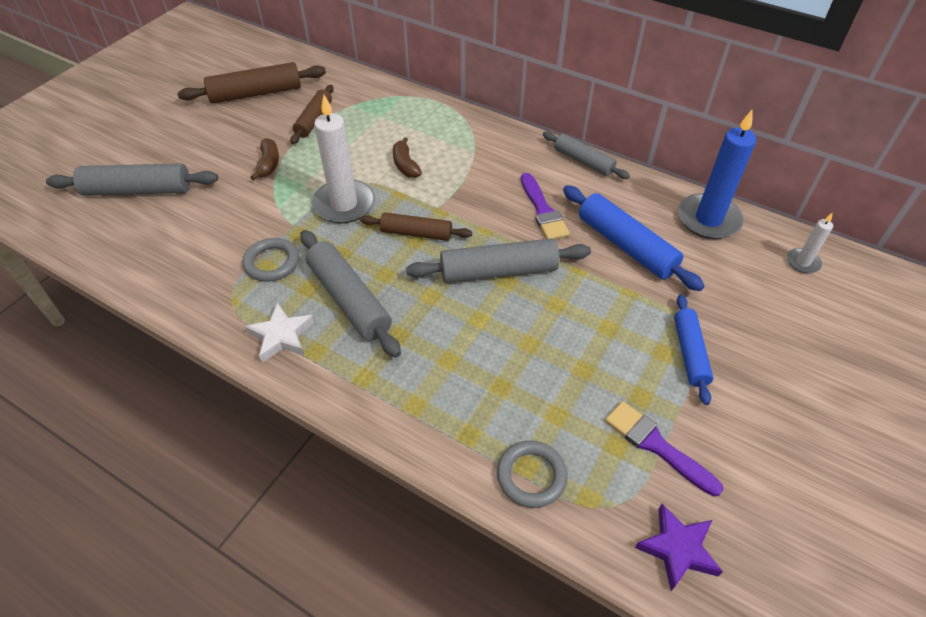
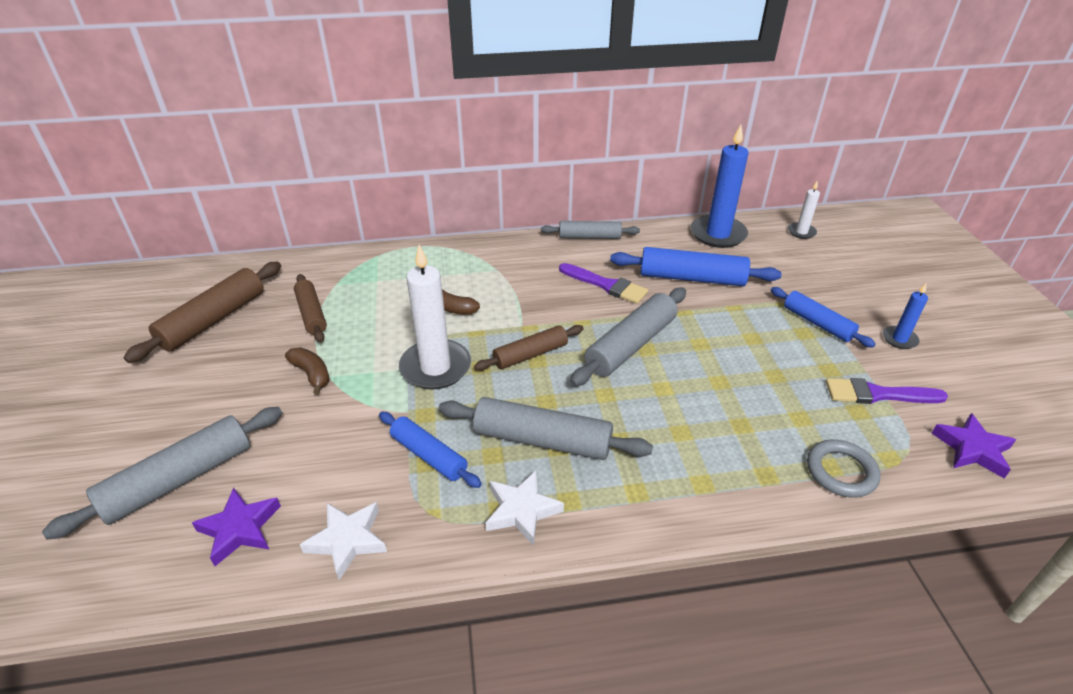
camera: 40 degrees left, 10 degrees down
grey ring [243,238,299,282] -> blue rolling pin [379,412,482,488]
none -> purple star [192,487,281,566]
none -> white star [300,502,387,580]
none -> blue candle [883,284,928,349]

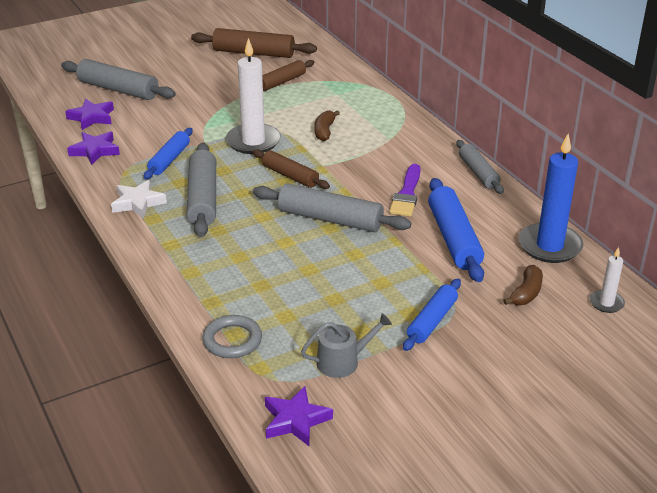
camera: 70 degrees right, 5 degrees down
brown banana [285,347,330,395] -> brown banana moved to [503,265,543,305]
white star [300,502,387,580] -> purple star [67,131,120,165]
purple brush [826,378,948,404] -> grey watering can [301,313,392,378]
blue candle [883,284,928,349] -> none

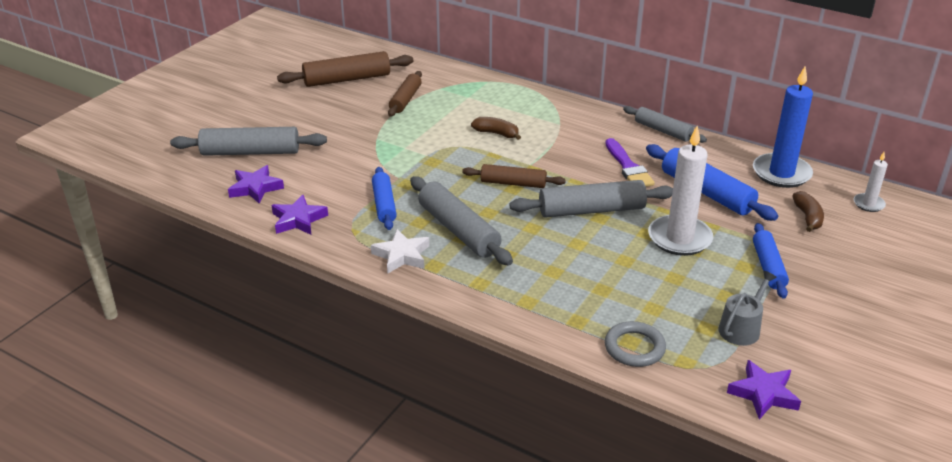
camera: 30 degrees left, 0 degrees up
white candle [226,38,281,154] -> white candle moved to [648,126,713,256]
brown banana [314,110,340,141] -> brown banana turned 135 degrees clockwise [471,117,521,140]

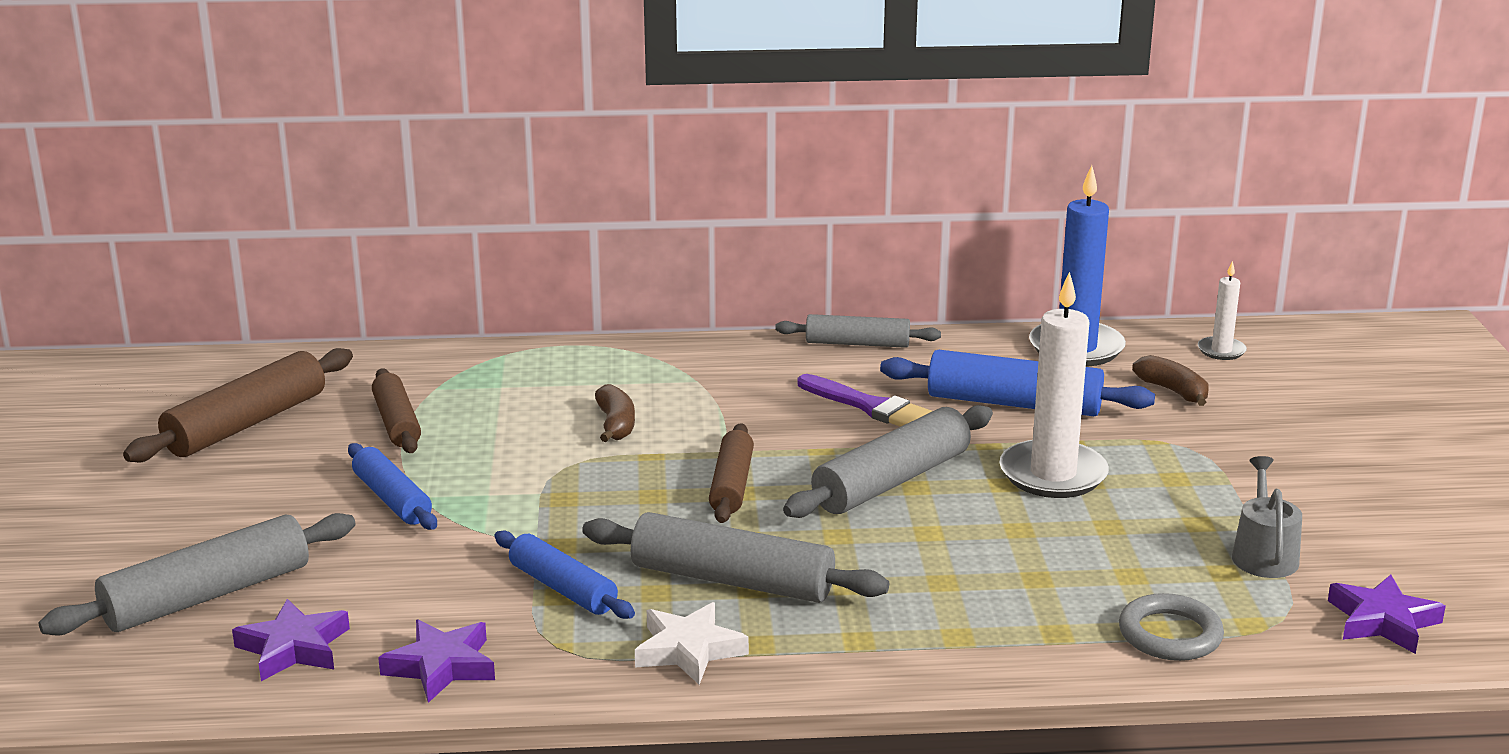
camera: 35 degrees left, 10 degrees down
brown rolling pin [462,164,566,188] -> brown rolling pin turned 60 degrees counterclockwise [709,423,754,523]
brown banana [471,117,521,140] -> brown banana turned 90 degrees clockwise [595,384,635,442]
blue rolling pin [753,223,789,299] -> blue rolling pin moved to [348,443,437,530]

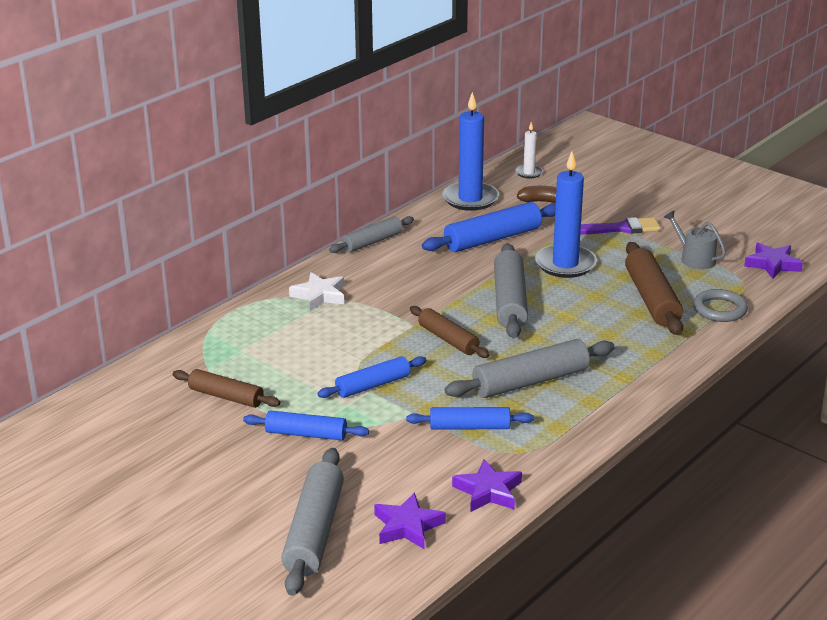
camera: 45 degrees left, 5 degrees up
brown rolling pin [123,348,353,462] -> brown rolling pin moved to [625,242,683,335]
brown banana [595,384,635,442] -> none
white star [635,602,749,685] -> white star moved to [289,272,344,311]
purple brush [798,374,932,427] -> purple brush moved to [580,217,660,235]
white candle [999,271,1109,498] -> blue candle [535,151,597,278]
none -> blue rolling pin [317,356,426,398]

